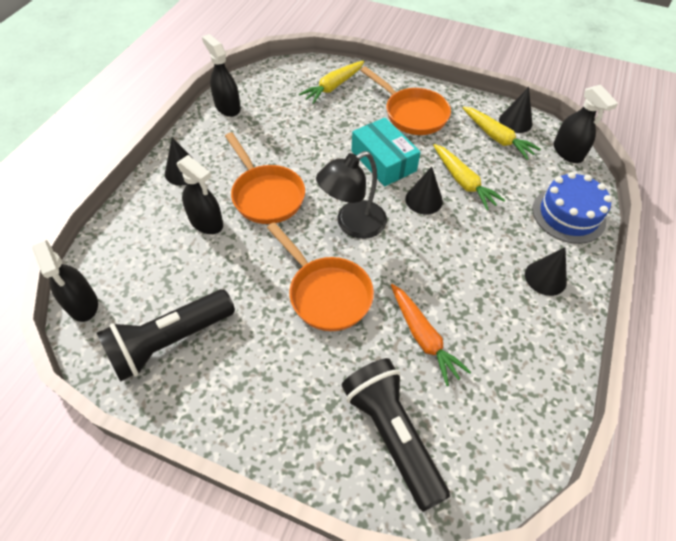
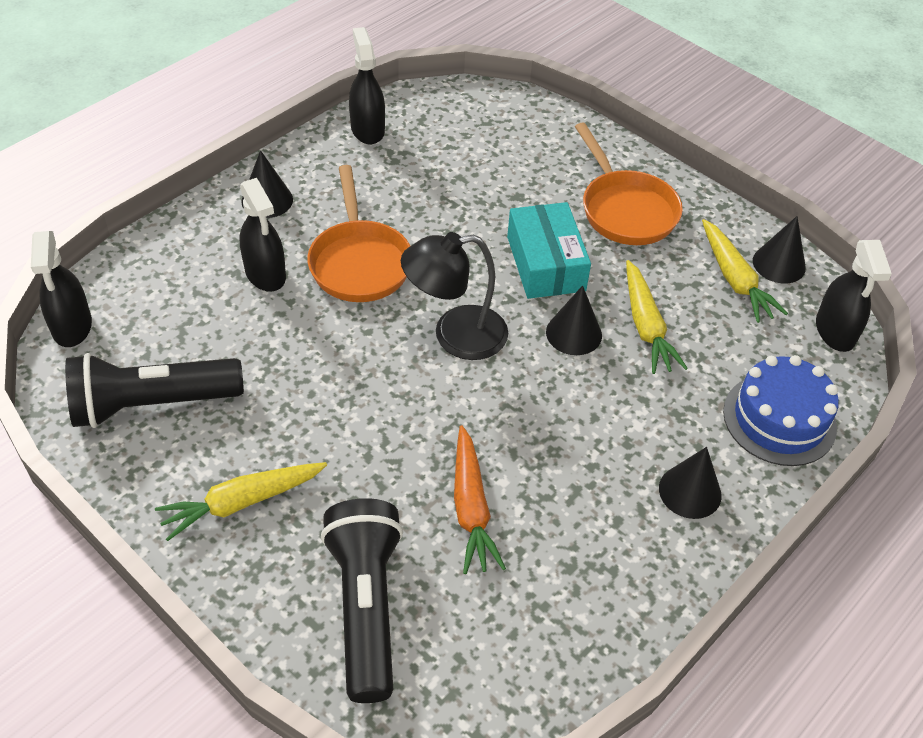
camera: 20 degrees right, 5 degrees down
orange pan [267,222,374,331] -> none
yellow carrot [299,61,364,104] -> yellow carrot moved to [155,462,327,541]

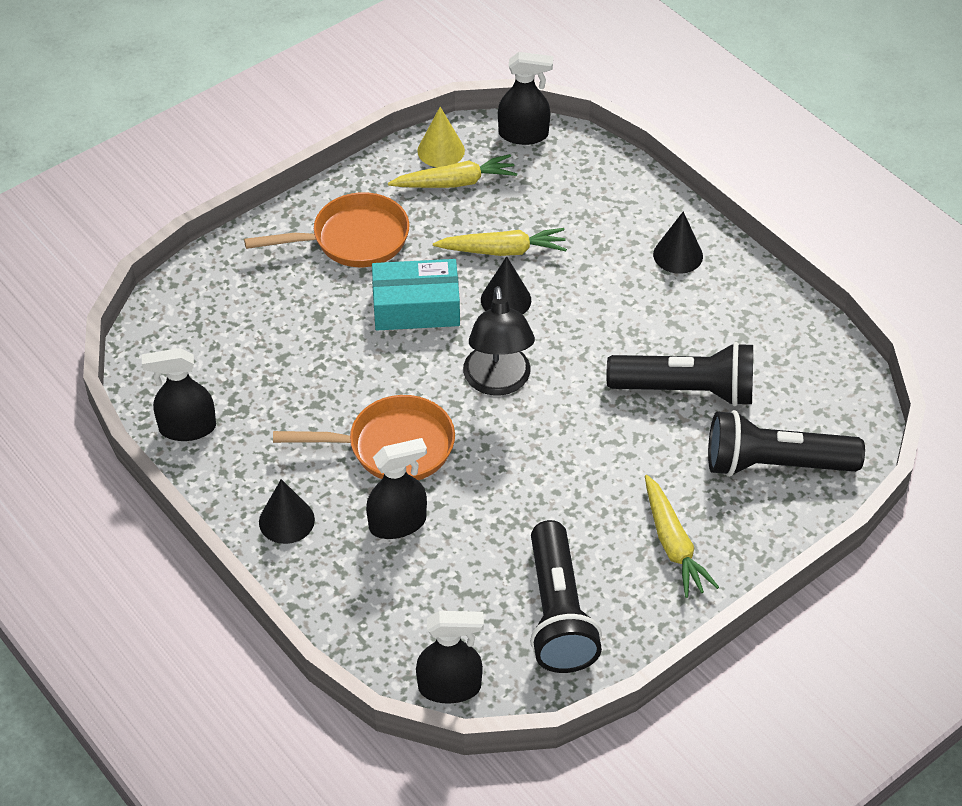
camera: 80 degrees left, 0 degrees up
orange carrot [454,425,506,574] -> black flashlight [607,342,753,407]
blue cake [723,355,839,466] -> none
black cone [753,216,806,283] -> yellow cone [417,107,465,167]

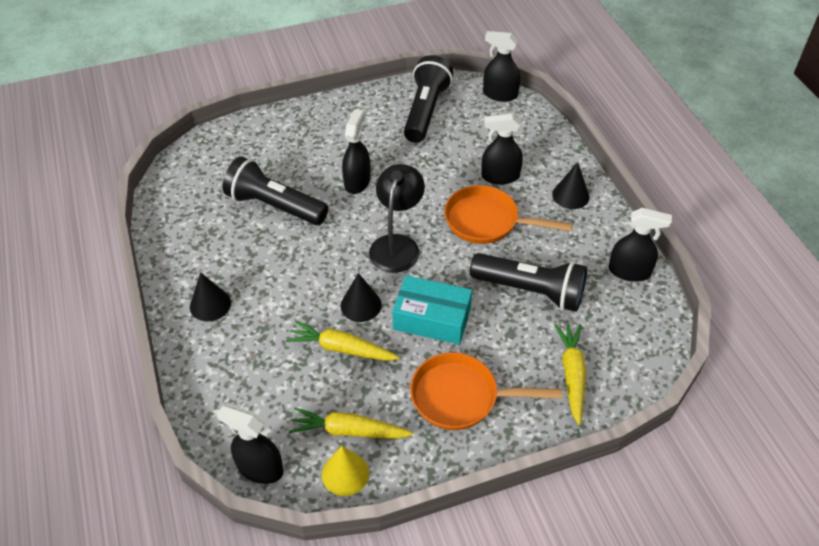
camera: 160 degrees left, 0 degrees up
yellow carrot [645,475,719,598] -> yellow carrot moved to [554,324,586,425]
black flashlight [708,410,865,477] -> black flashlight moved to [470,253,587,312]
none -> black spray bottle [342,109,371,194]

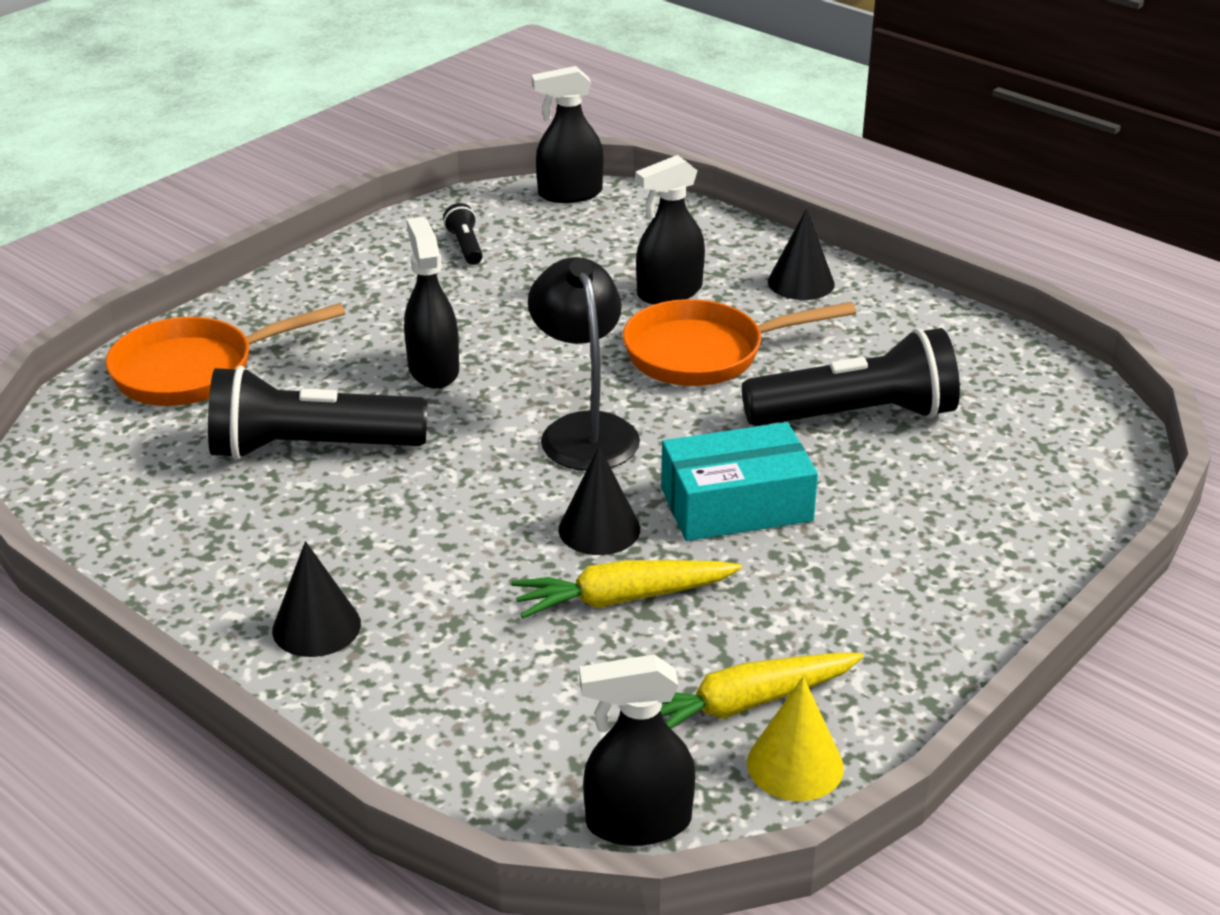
camera: 30 degrees left, 15 degrees down
black flashlight [404,55,453,143] -> black flashlight [443,203,483,265], size x0.43
orange pan [410,353,562,430] -> orange pan moved to [106,303,345,406]
yellow carrot [554,324,586,425] -> none
black spray bottle [609,208,672,282] -> none

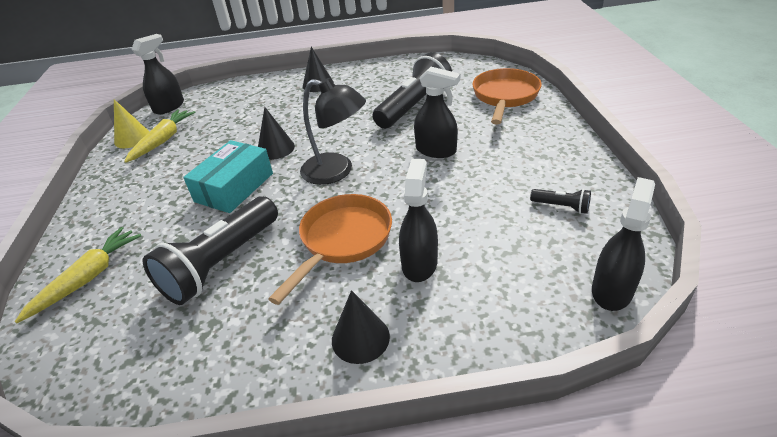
camera: 135 degrees right, 5 degrees up
yellow carrot [511,560,742,619] -> yellow carrot moved to [14,227,141,323]

